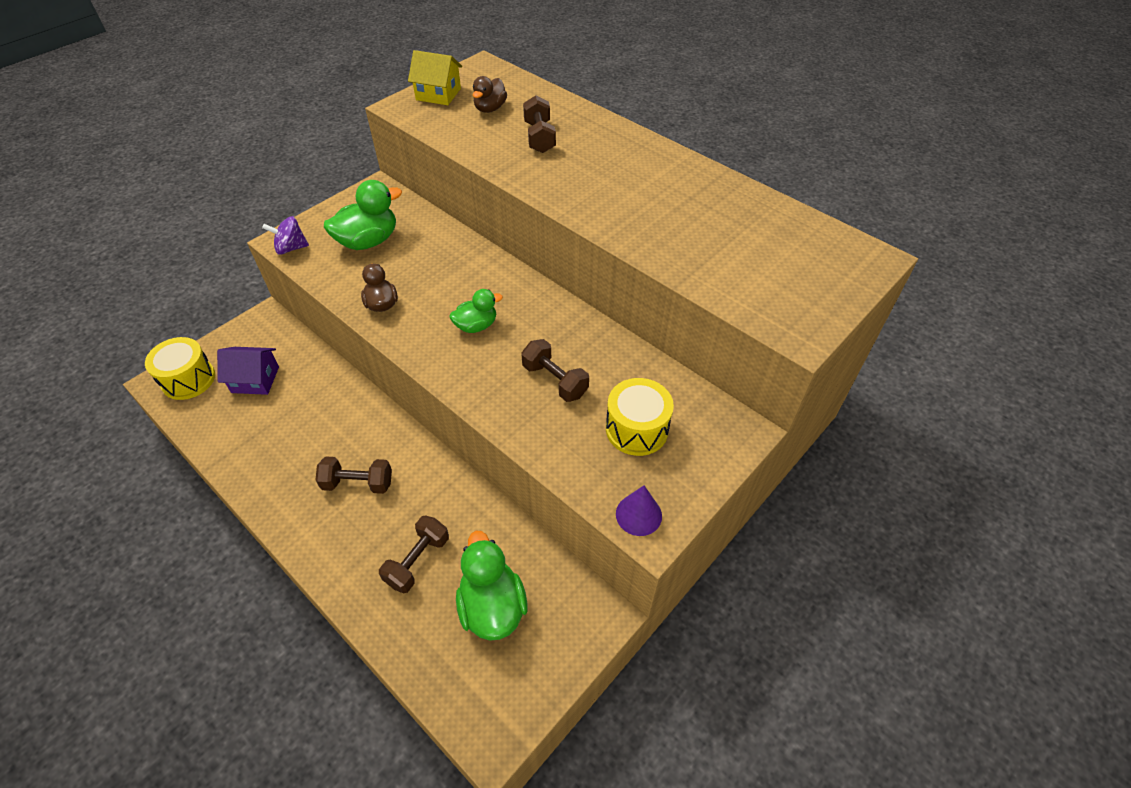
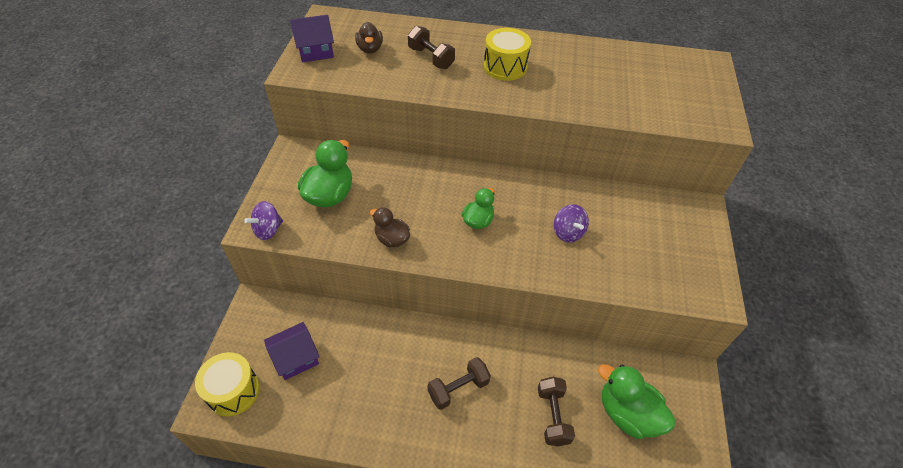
camera: 35 degrees left, 0 degrees up
yellow house [408,50,462,105] -> purple house [290,15,334,62]
brown dumbbell [521,339,589,402] -> purple spinning top [554,204,589,242]
yellow drum [606,378,674,456] -> yellow drum moved to [484,28,531,81]
purple cone [616,486,662,536] -> none

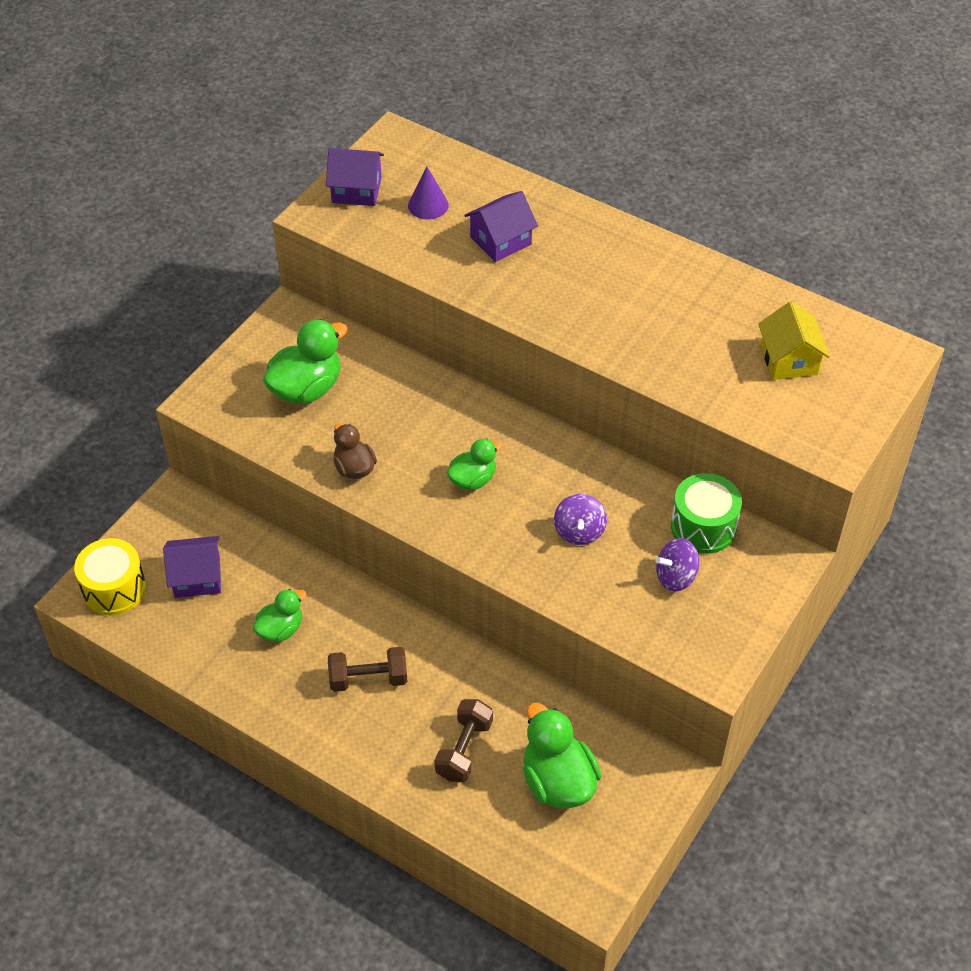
camera: 25 degrees right, 0 degrees up
purple spinning top [244,201,283,240] -> purple spinning top moved to [656,538,699,592]
brown duck [355,22,383,54] -> purple cone [408,167,449,220]
brown dumbbell [408,26,455,69] -> purple house [464,191,538,262]
yellow drum [484,28,531,81] -> none
none -> green duck [253,589,307,642]
none -> green drum [671,473,742,554]
none -> yellow house [758,301,830,380]

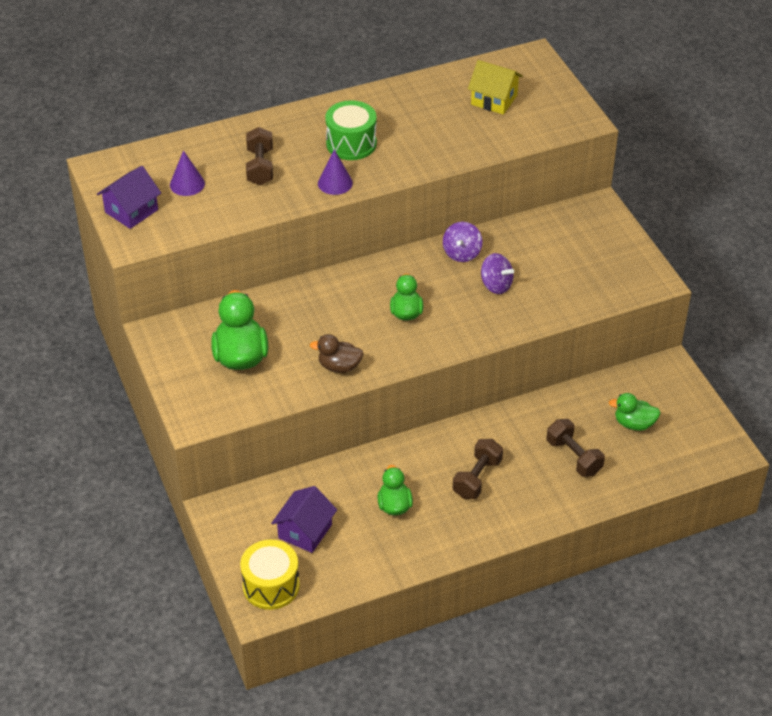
camera: 55 degrees left, 5 degrees down
purple house [464,191,538,262] -> brown dumbbell [246,127,273,185]
green duck [523,703,601,808] -> green duck [609,393,660,431], size x0.61
purple spinning top [656,538,699,592] -> purple spinning top moved to [443,222,483,262]
green drum [671,473,742,554] -> green drum moved to [325,100,377,160]
none -> purple cone [318,149,353,195]

